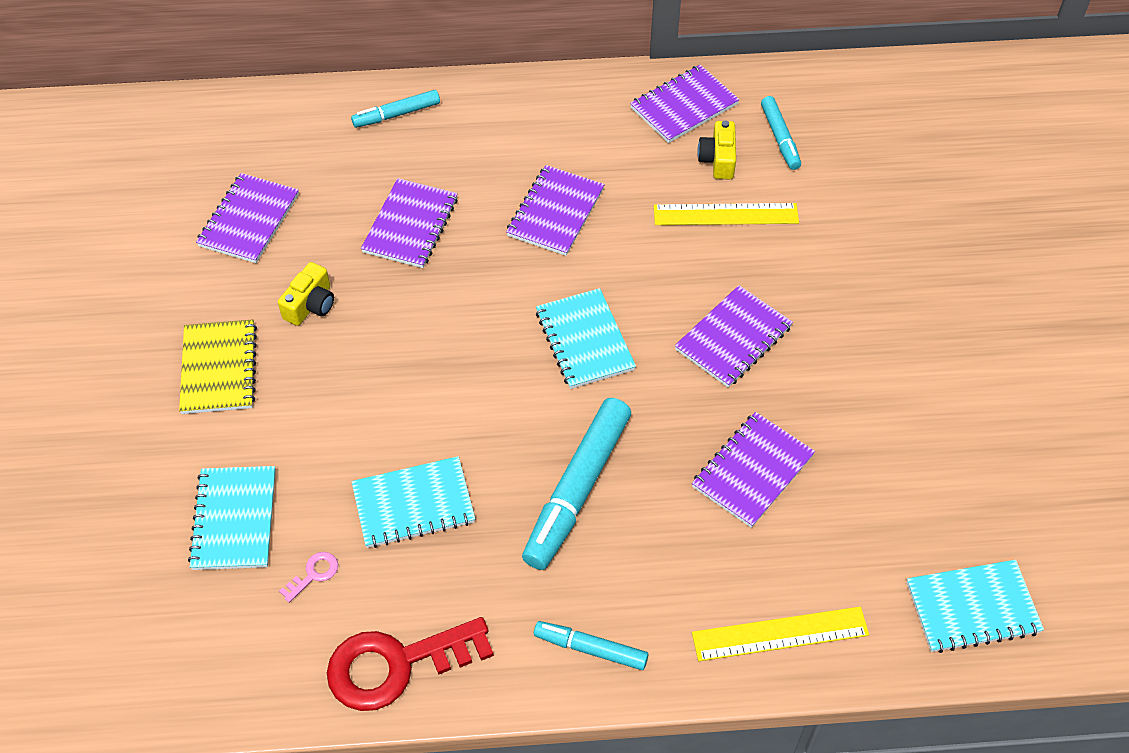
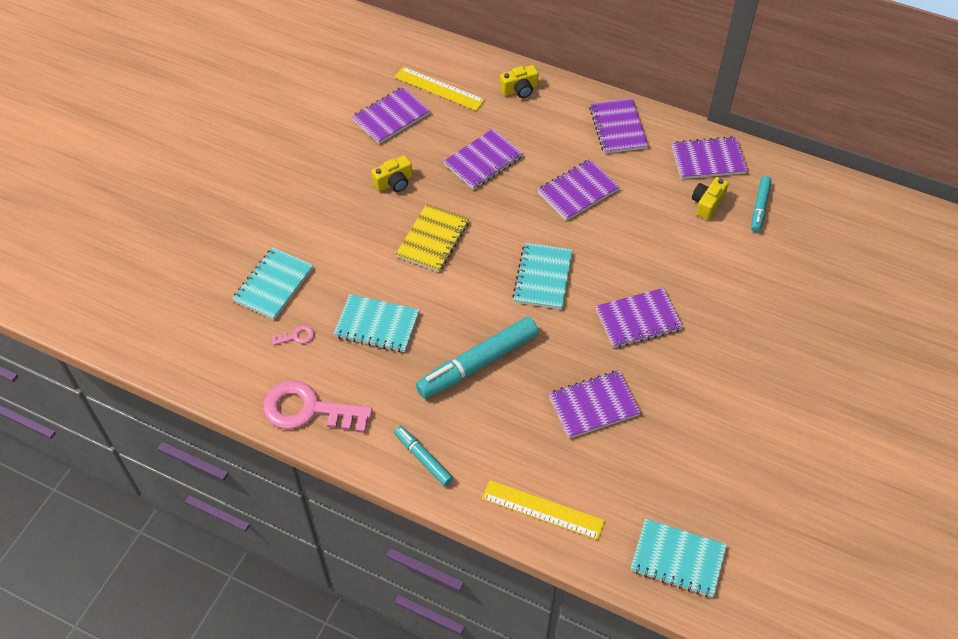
camera: 30 degrees right, 0 degrees up
yellow notebook [179,319,257,414] -> yellow notebook moved to [396,204,469,272]
red key [327,617,494,711] -> pink key [263,380,373,433]
turquoise marker [351,90,440,128] -> yellow camera [500,65,538,98]
yellow ruler [654,203,799,225] -> yellow ruler moved to [395,67,485,111]
none -> purple notebook [589,98,648,154]

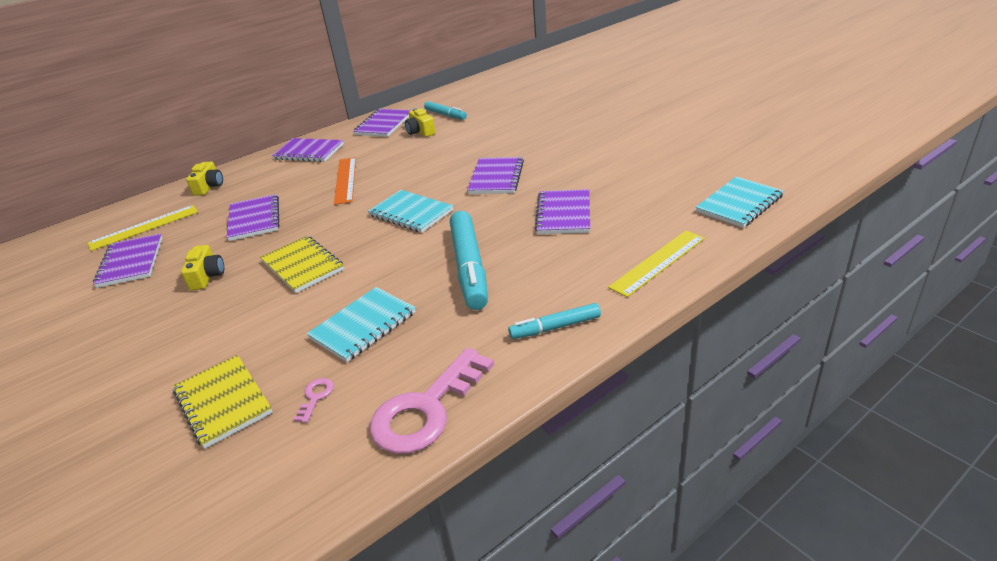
camera: 60 degrees left, 20 degrees down
turquoise notebook [232,247,313,320] -> yellow notebook [173,355,273,449]
purple notebook [538,159,619,221] -> orange ruler [334,157,356,205]

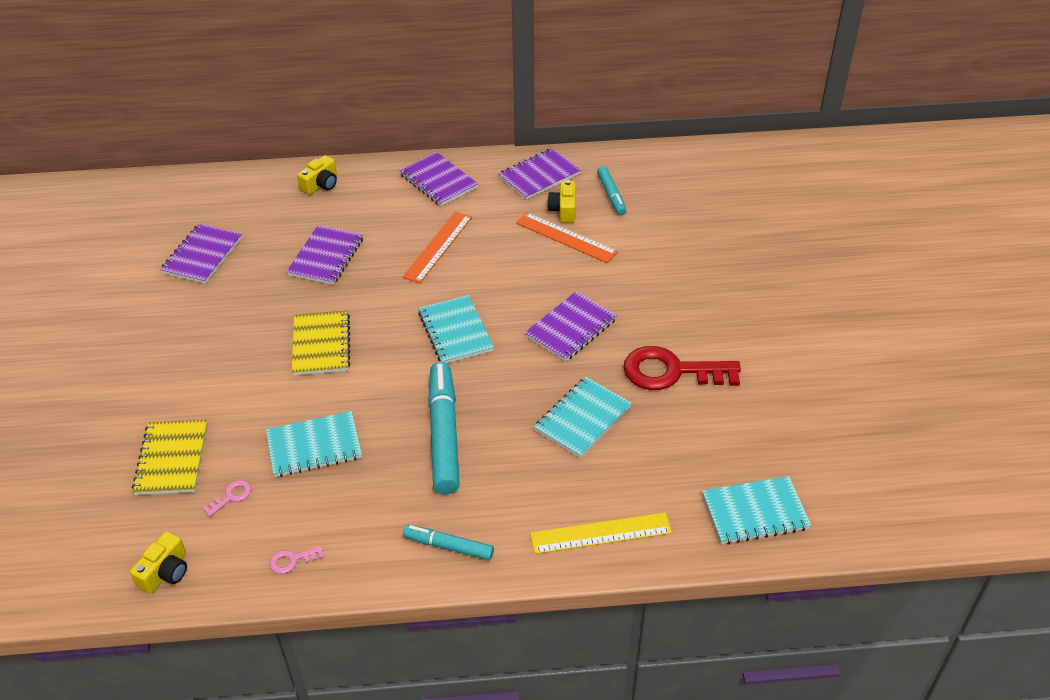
camera: 30 degrees right, 10 degrees up
yellow ruler [87,205,198,251] -> none
yellow camera [181,245,224,291] -> yellow camera moved to [130,531,187,594]
pink key [370,348,494,454] -> pink key [269,546,324,574], size x0.41
turquoise marker [450,211,488,310] -> turquoise marker turned 150 degrees clockwise [428,362,460,494]
purple notebook [535,189,590,234] -> turquoise notebook [534,377,632,458]
none -> orange ruler [516,212,618,263]
none -> red key [624,346,741,390]

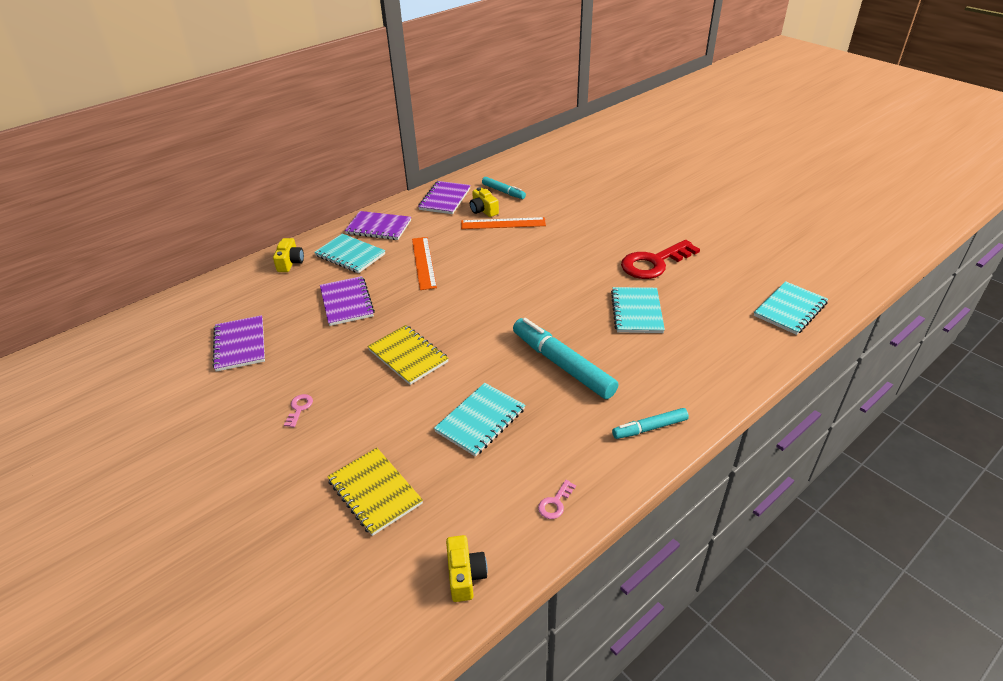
camera: 35 degrees left, 5 degrees down
pink key [202,480,251,517] -> pink key moved to [284,394,313,427]
turquoise notebook [418,295,494,363] -> turquoise notebook moved to [314,234,385,273]
purple notebook [525,291,617,362] -> none
yellow ruler [530,512,672,554] -> none

